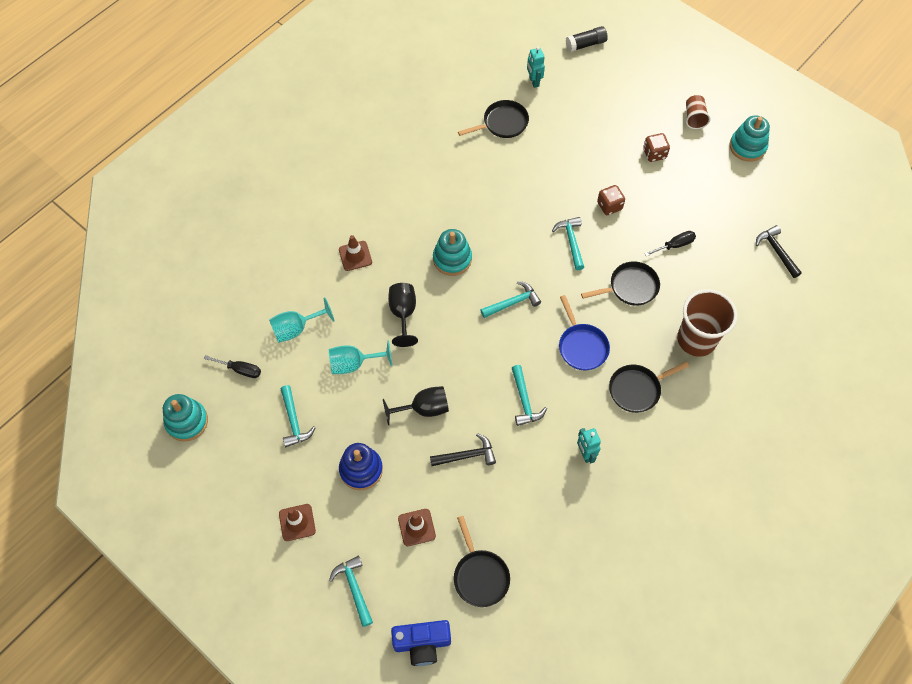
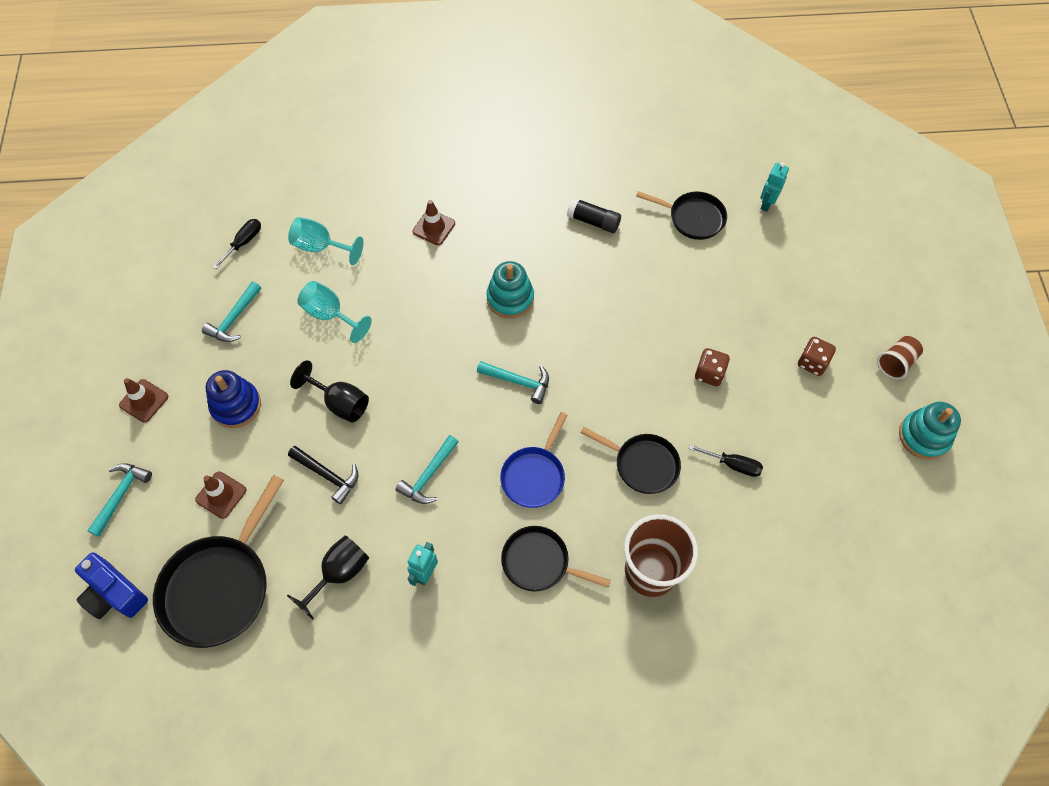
camera: 45 degrees right, 0 degrees up
turquoise stacking toy [163,394,208,442] -> none
black screwdriver [204,355,261,378] -> black screwdriver turned 120 degrees counterclockwise [213,219,261,269]
black goblet [388,283,418,347] -> black goblet moved to [287,535,369,620]
black pan [454,516,510,607] -> black pan [153,475,284,648], size x1.64
turquoise hammer [552,217,584,270] -> none
black glue stick [566,26,608,52] -> black glue stick moved to [567,197,621,233]
black hammer [756,225,802,278] -> none

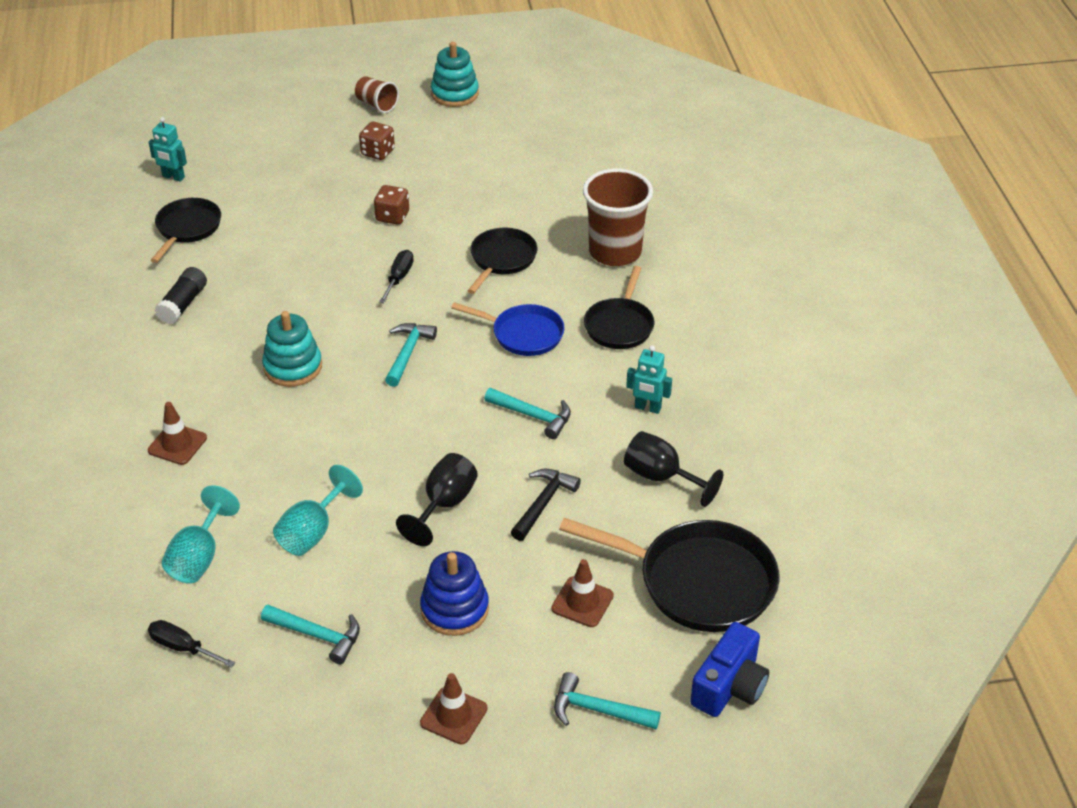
camera: 95 degrees left, 20 degrees down
black screwdriver [689,444,763,477] -> black screwdriver moved to [379,250,414,303]

